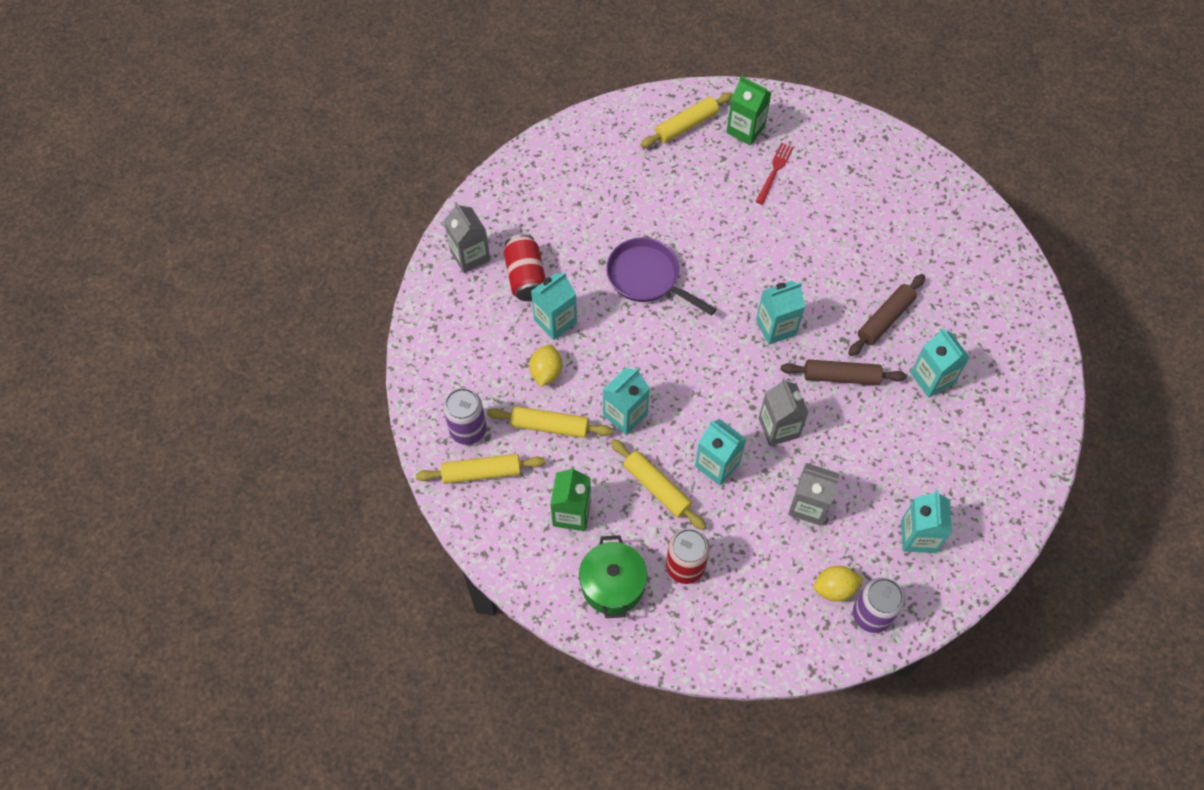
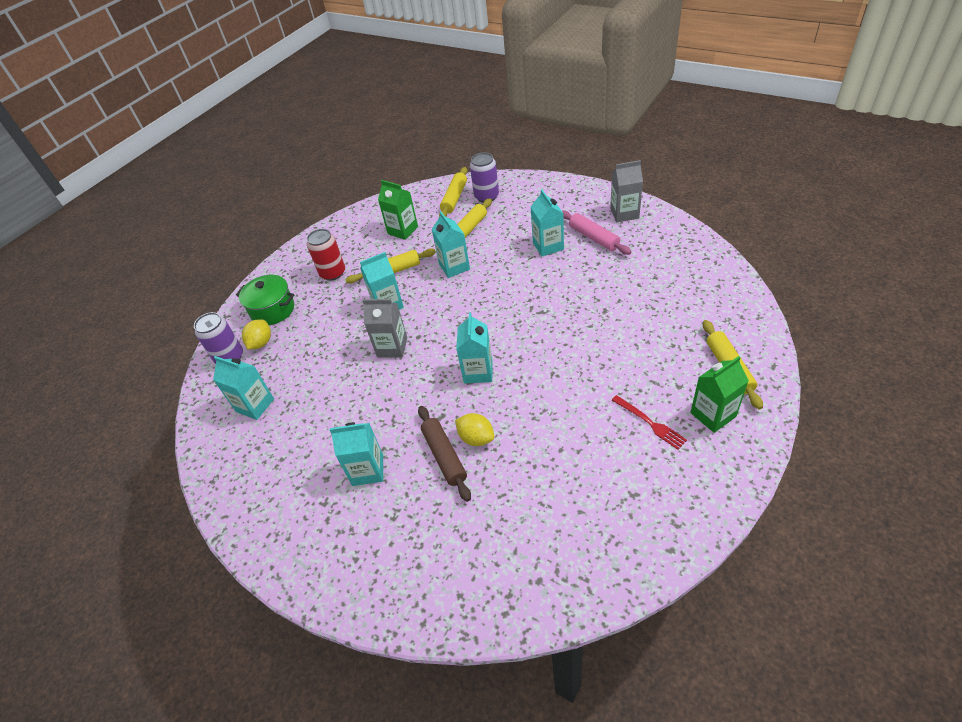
camera: 120 degrees right, 15 degrees down
red can [504,234,546,301] -> pink rolling pin [562,210,632,255]
yellow lemon [529,345,562,387] -> yellow lemon moved to [455,413,495,446]
green pot [579,535,647,618] -> green pot moved to [236,275,294,325]
purple pan [606,238,716,316] -> none
brown rolling pin [781,359,907,385] -> none
grey carton [788,463,840,525] -> none

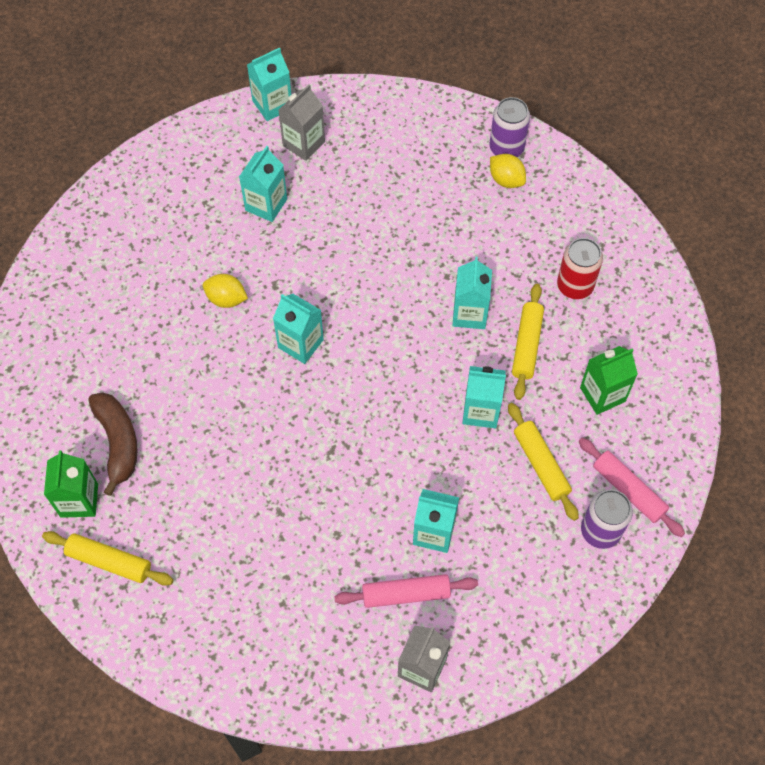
camera: 115 degrees right, 15 degrees up
turquoise carton [213,356,274,420] -> turquoise carton moved to [247,48,291,121]
green pot [236,275,294,325] -> none
grey carton [362,299,407,357] -> grey carton moved to [278,84,325,161]
brown rolling pin [418,406,471,502] -> none
yellow rolling pin [439,167,467,217] -> pink rolling pin [579,438,685,537]
yellow lemon [455,413,495,446] -> yellow lemon turned 45 degrees clockwise [203,274,248,308]
red fork [612,395,687,450] -> brown banana [88,392,137,496]

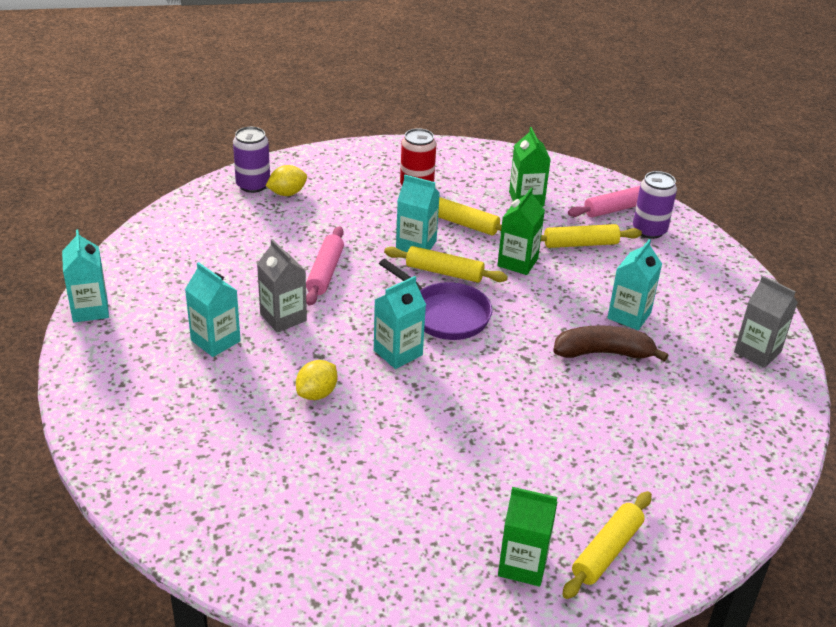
camera: 75 degrees left, 25 degrees down
brown banana [88,392,137,496] -> brown banana moved to [553,325,669,362]
grey carton [278,84,325,161] -> grey carton moved to [257,239,307,332]
pink rolling pin [334,574,478,608] -> pink rolling pin moved to [306,226,344,306]
turquoise carton [462,366,506,428] -> green carton [497,188,545,275]
none -> purple pan [379,259,492,340]
none -> yellow rolling pin [384,246,508,283]

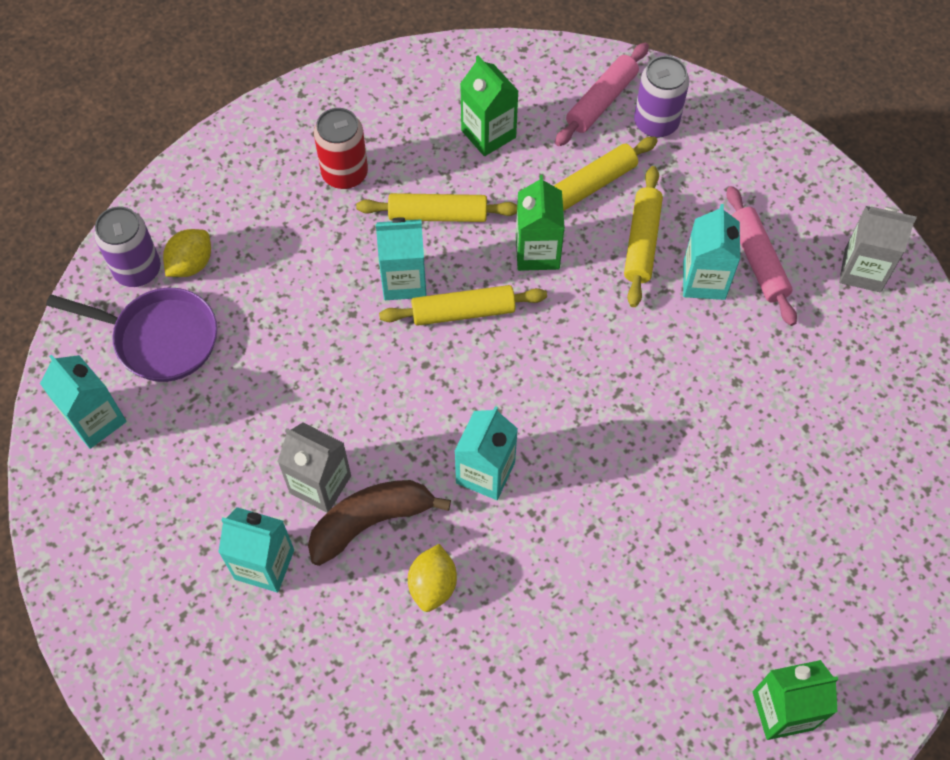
camera: 25 degrees left, 25 degrees up
turquoise carton [62,230,109,322] -> turquoise carton moved to [40,355,127,449]
pink rolling pin [306,226,344,306] -> pink rolling pin moved to [726,186,797,326]
purple pan [379,259,492,340] -> purple pan moved to [46,288,217,382]
brown banana [553,325,669,362] -> brown banana moved to [308,480,451,566]
yellow rolling pin [562,491,652,599] -> yellow rolling pin moved to [624,166,663,307]

